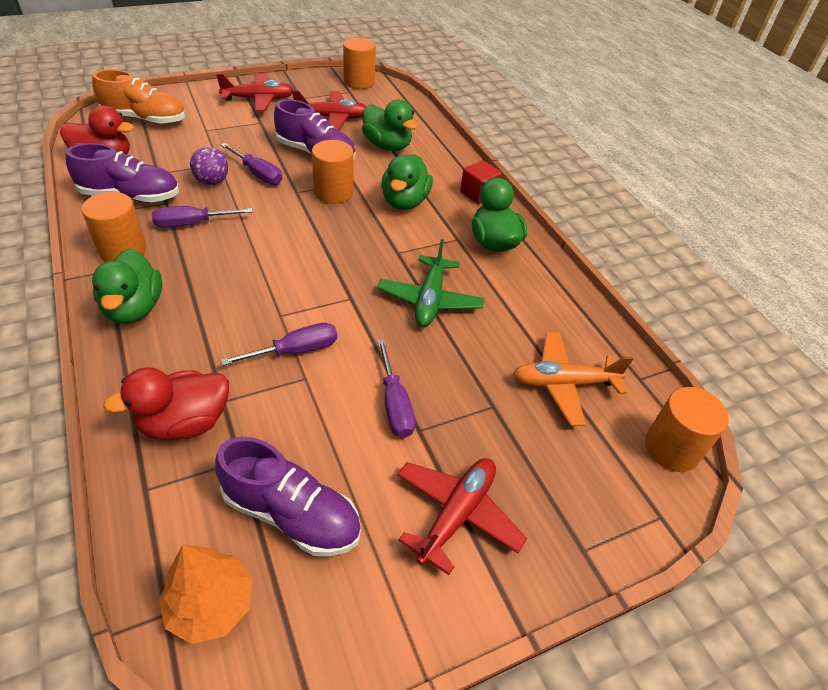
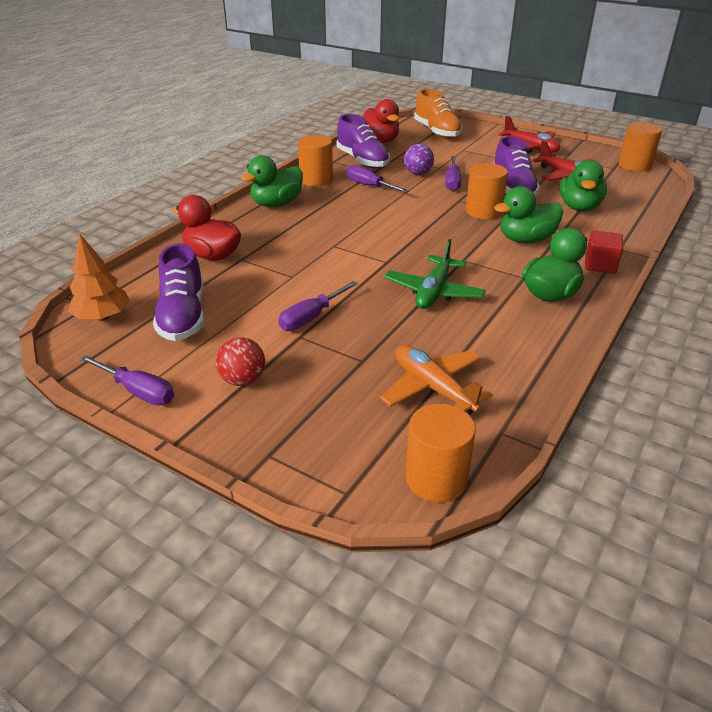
camera: 60 degrees right, 10 degrees down
purple screwdriver [221,323,337,366] -> purple screwdriver moved to [80,355,174,405]
green plane [377,239,484,327] -> green plane turned 45 degrees counterclockwise [384,239,486,309]
red plane [397,458,527,575] -> red ball [216,337,265,386]

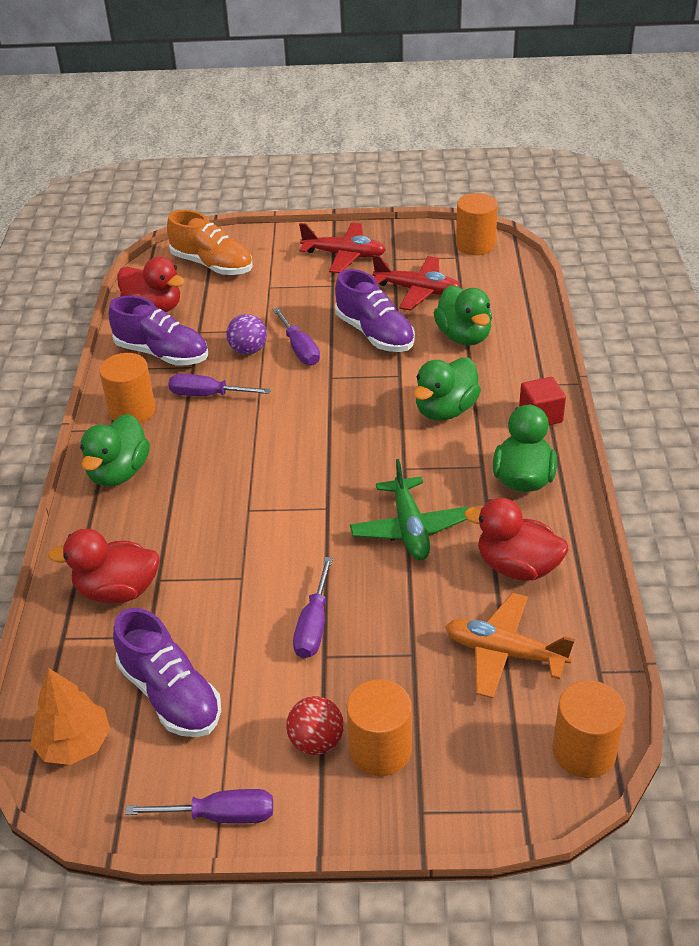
camera: 30 degrees left, 5 degrees up
orange cylinder [466,163,508,220] -> orange cylinder moved to [346,679,412,776]
none -> red duck [465,498,568,581]

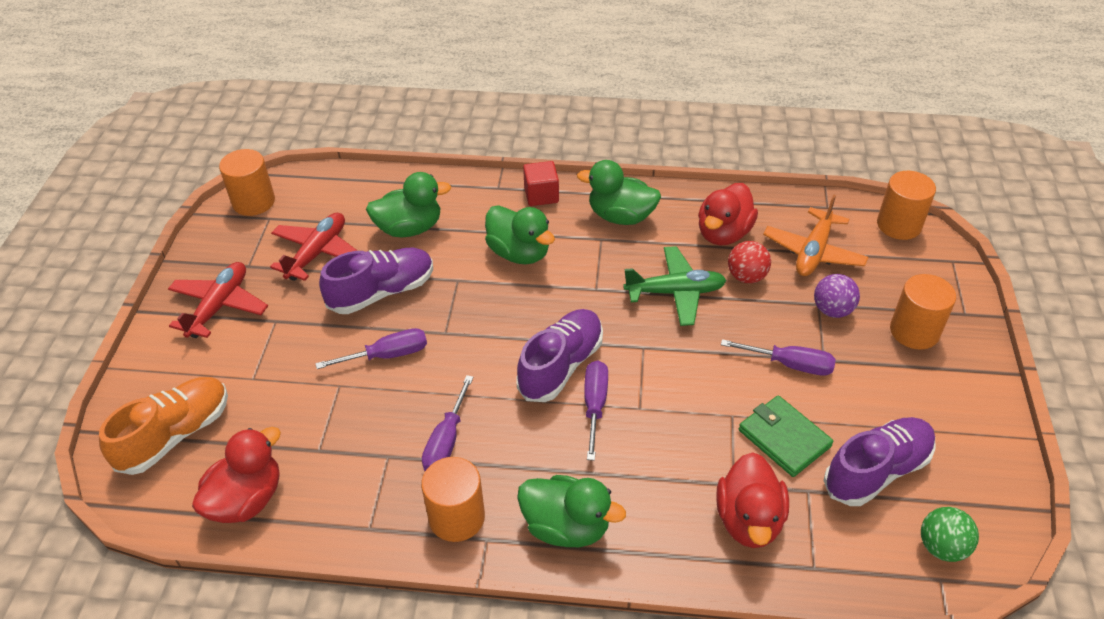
camera: 85 degrees left, 5 degrees up
orange tree [30,668,110,765] -> green ball [921,507,979,562]
purple shoe [109,296,208,366] -> purple shoe moved to [516,309,603,402]
purple screwdriver [125,789,273,824] -> purple screwdriver moved to [584,360,608,461]
purple ball [226,314,267,355] -> purple ball moved to [814,274,860,318]
red ball [286,696,344,755] -> red ball moved to [728,241,771,283]
none -> green wallet [739,395,833,477]

